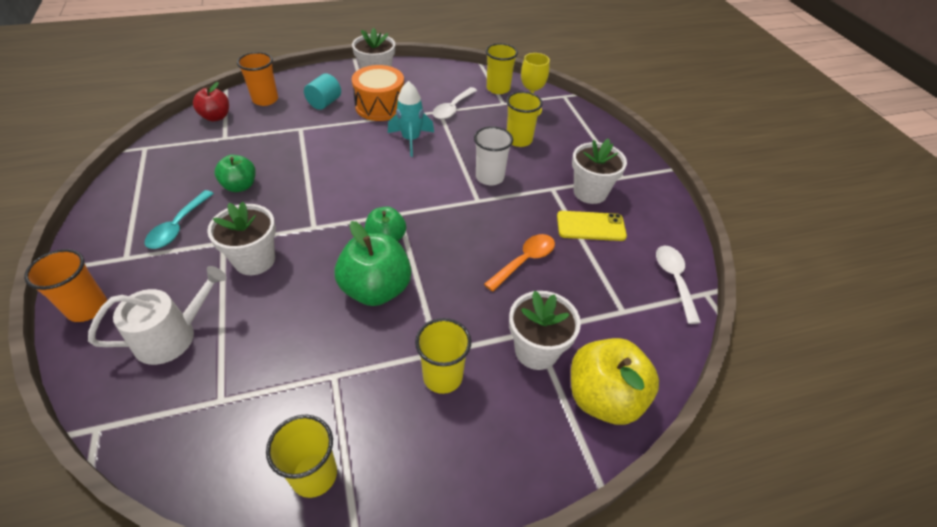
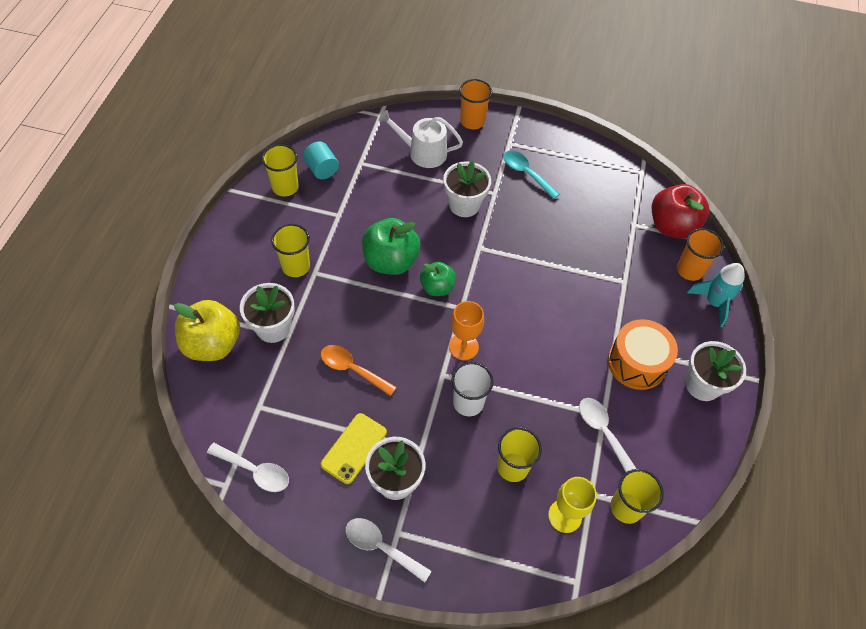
camera: 120 degrees right, 10 degrees up
white watering can [88,266,227,365] -> white watering can turned 105 degrees clockwise [378,110,463,168]
red apple [193,82,229,121] -> red apple [652,184,709,239], size x1.64
green apple [215,155,256,192] -> none
turquoise cylinder [304,73,341,110] -> turquoise cylinder moved to [303,141,339,179]
turquoise rocket [388,81,434,157] -> turquoise rocket moved to [687,263,744,327]
orange spoon [484,234,555,292] -> orange spoon turned 135 degrees clockwise [321,345,397,396]
none -> white spoon [346,518,432,583]
none -> orange goblet [449,301,484,360]

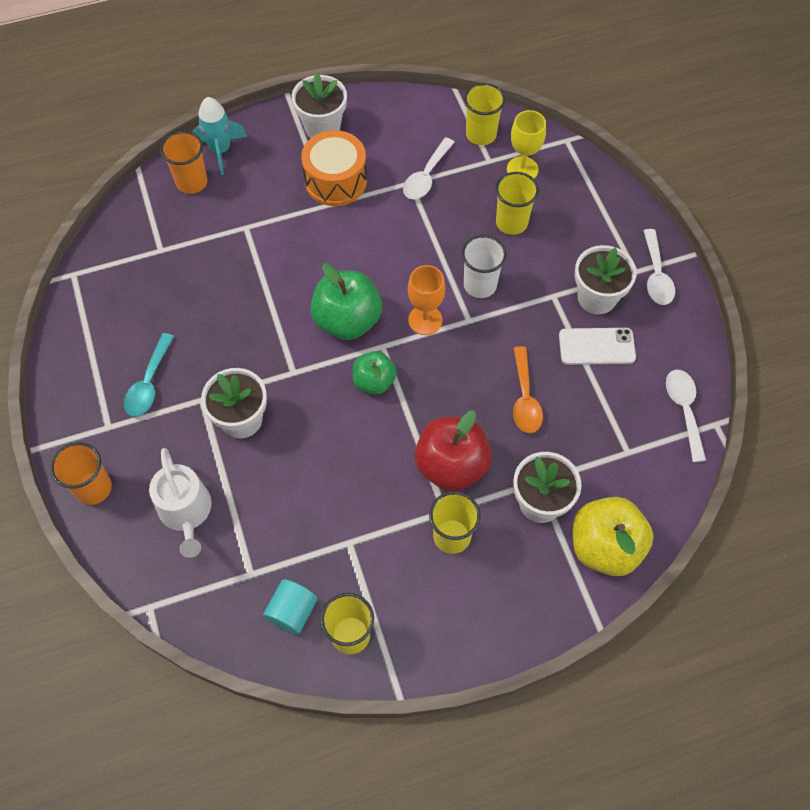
camera: 120 degrees left, 5 degrees up
yellow phone [321,413,387,484] -> white phone [559,328,636,365]
green apple [362,218,420,275] -> green apple moved to [310,263,382,340]
red apple [652,184,709,239] -> red apple moved to [414,411,492,491]

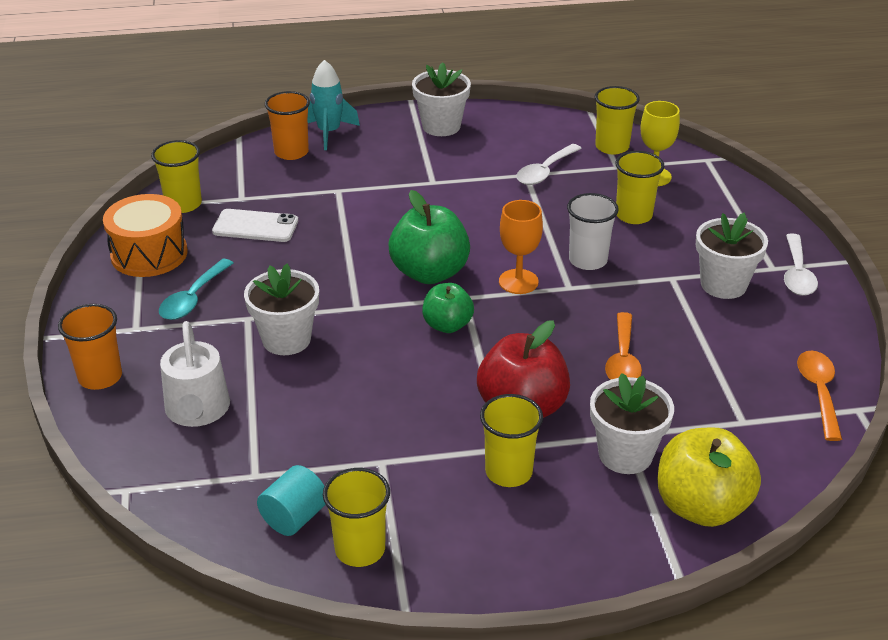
camera: 10 degrees right, 25 degrees down
orange drum [301,130,367,206] -> orange drum moved to [103,194,188,277]
white phone [559,328,636,365] -> white phone moved to [212,209,298,242]
white spoon [666,370,706,462] -> orange spoon [797,350,842,441]
none -> yellow cup [151,140,202,213]

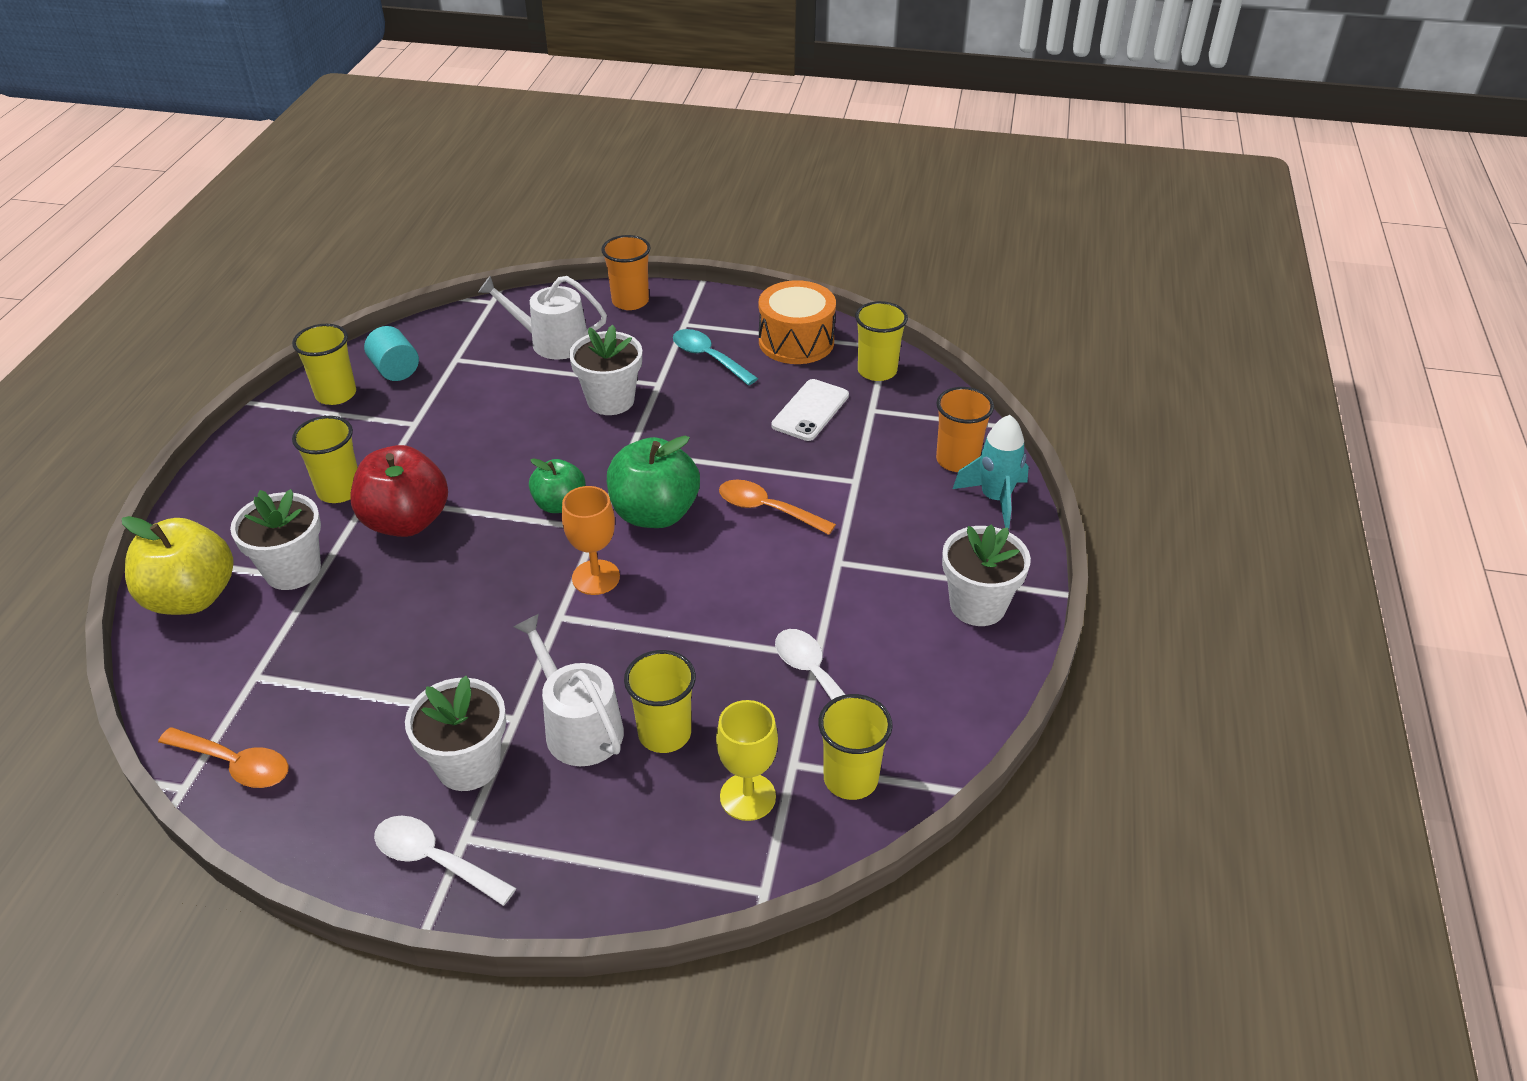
camera: 110 degrees right, 5 degrees up
white cup [567,193,619,270] -> none
orange spoon [605,312,642,380] -> orange spoon moved to [719,480,836,535]
none -> white watering can [514,614,624,766]

